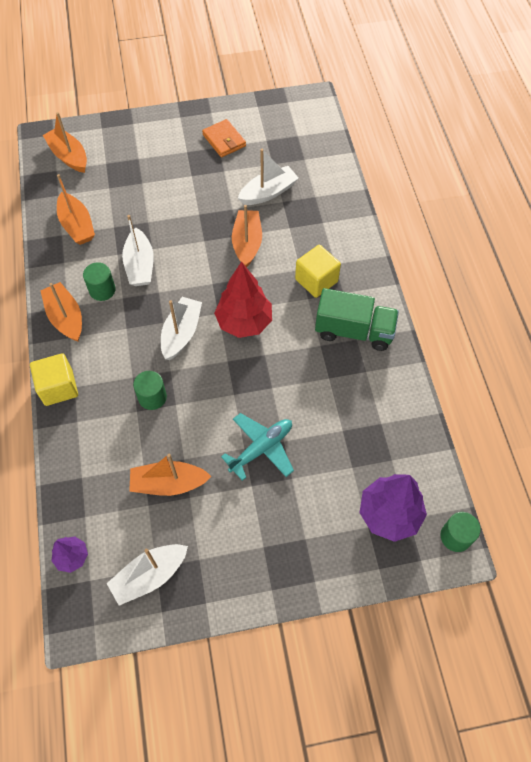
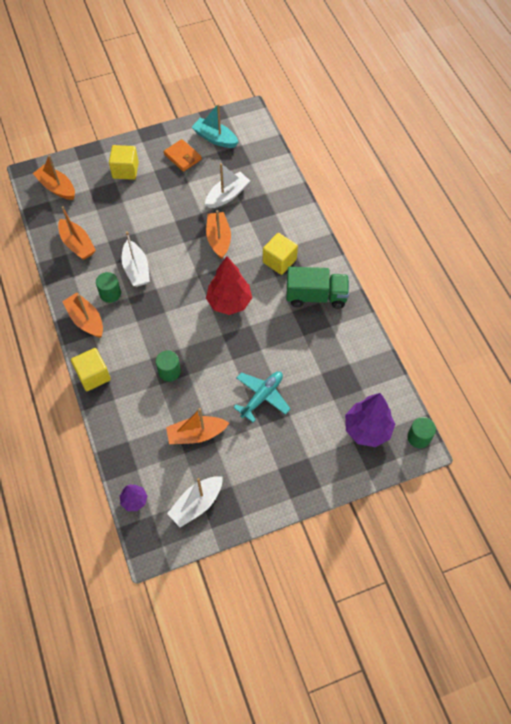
camera: 10 degrees left, 0 degrees up
white boat [161,297,202,360] -> none
none -> yellow cube [109,145,139,180]
none -> turquoise boat [192,103,239,148]

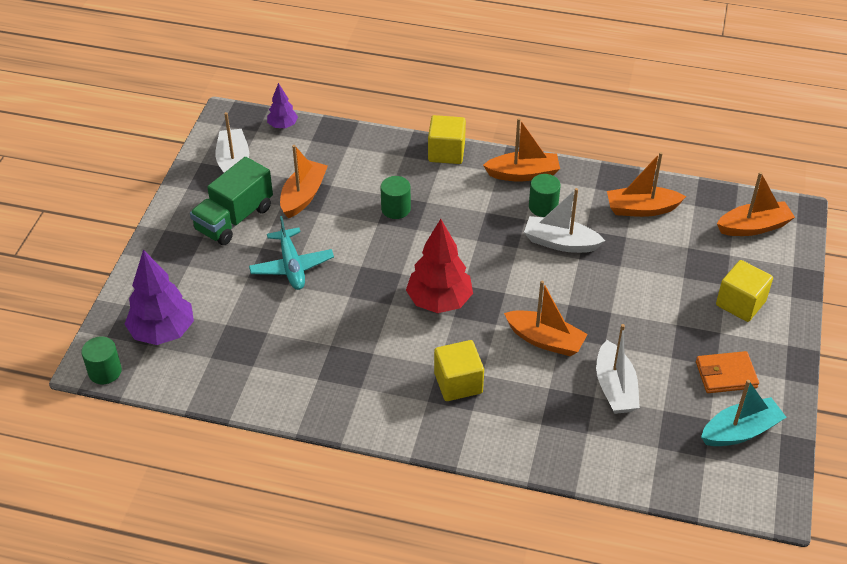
camera: 125 degrees right, 15 degrees down
green truck [286,267,349,309] -> green truck moved to [190,157,273,245]

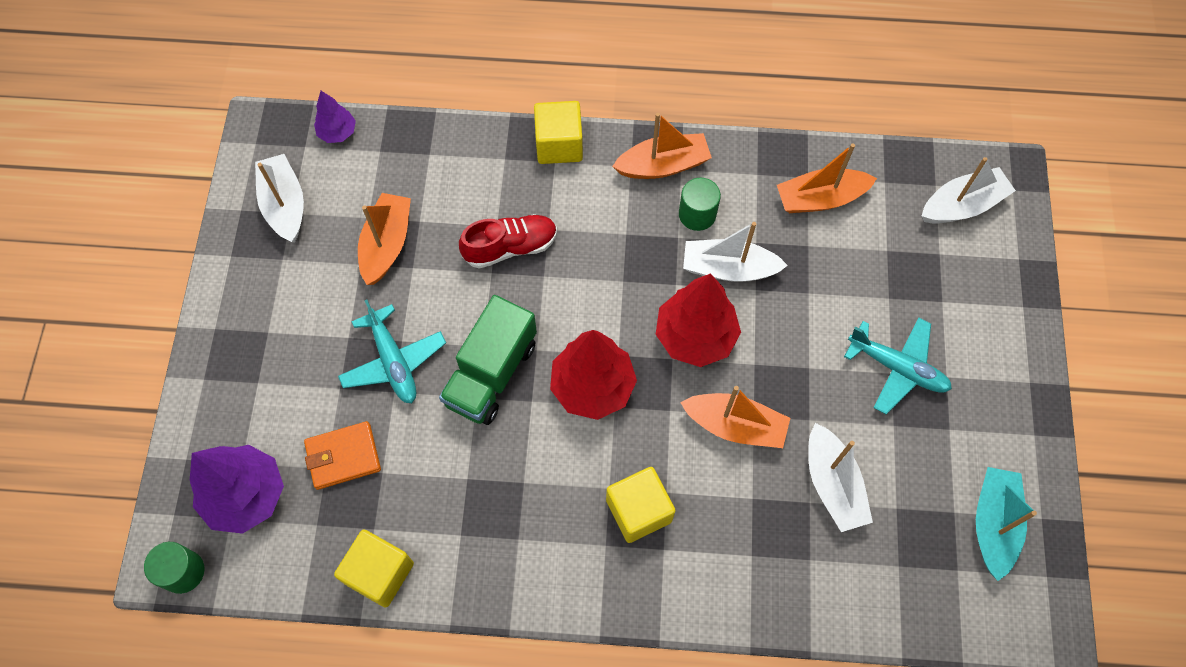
camera: 10 degrees left, 20 degrees up
green truck [190,157,273,245] -> green truck moved to [439,295,537,425]
green cylinder [381,176,411,219] -> red shoe [459,214,557,269]
orange wallet [696,351,759,393] -> orange wallet moved to [304,421,381,490]
turquoise boat [701,380,786,446] -> turquoise boat turned 45 degrees counterclockwise [976,467,1037,581]
yellow cube [716,260,773,322] -> yellow cube moved to [334,530,414,608]
orange boat [717,172,795,236] -> white boat [922,157,1016,224]
none -> red tree [656,273,741,367]
none -> turquoise plane [844,318,952,414]

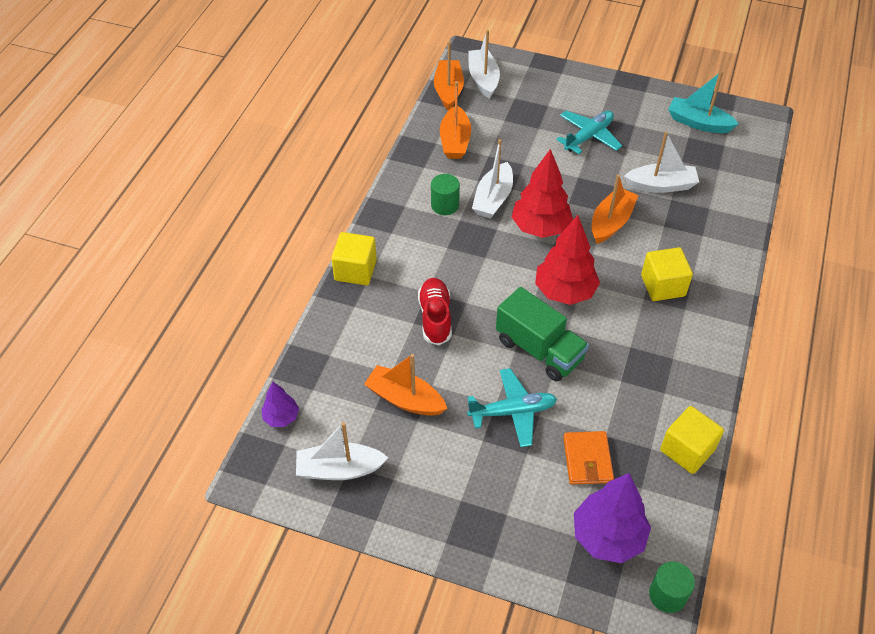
camera: 75 degrees left, 15 degrees down
orange boat [612,113,712,179] -> orange boat moved to [434,41,464,111]

